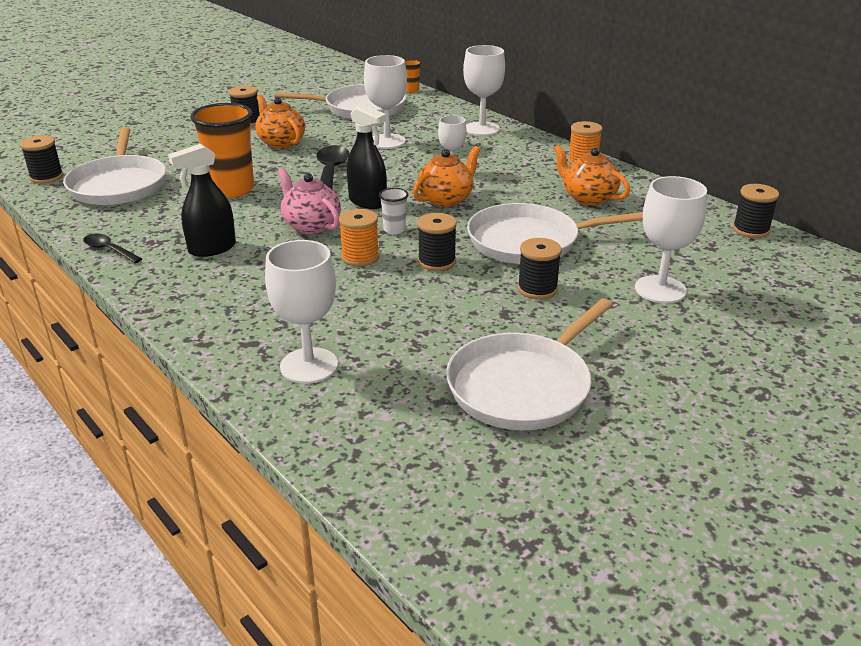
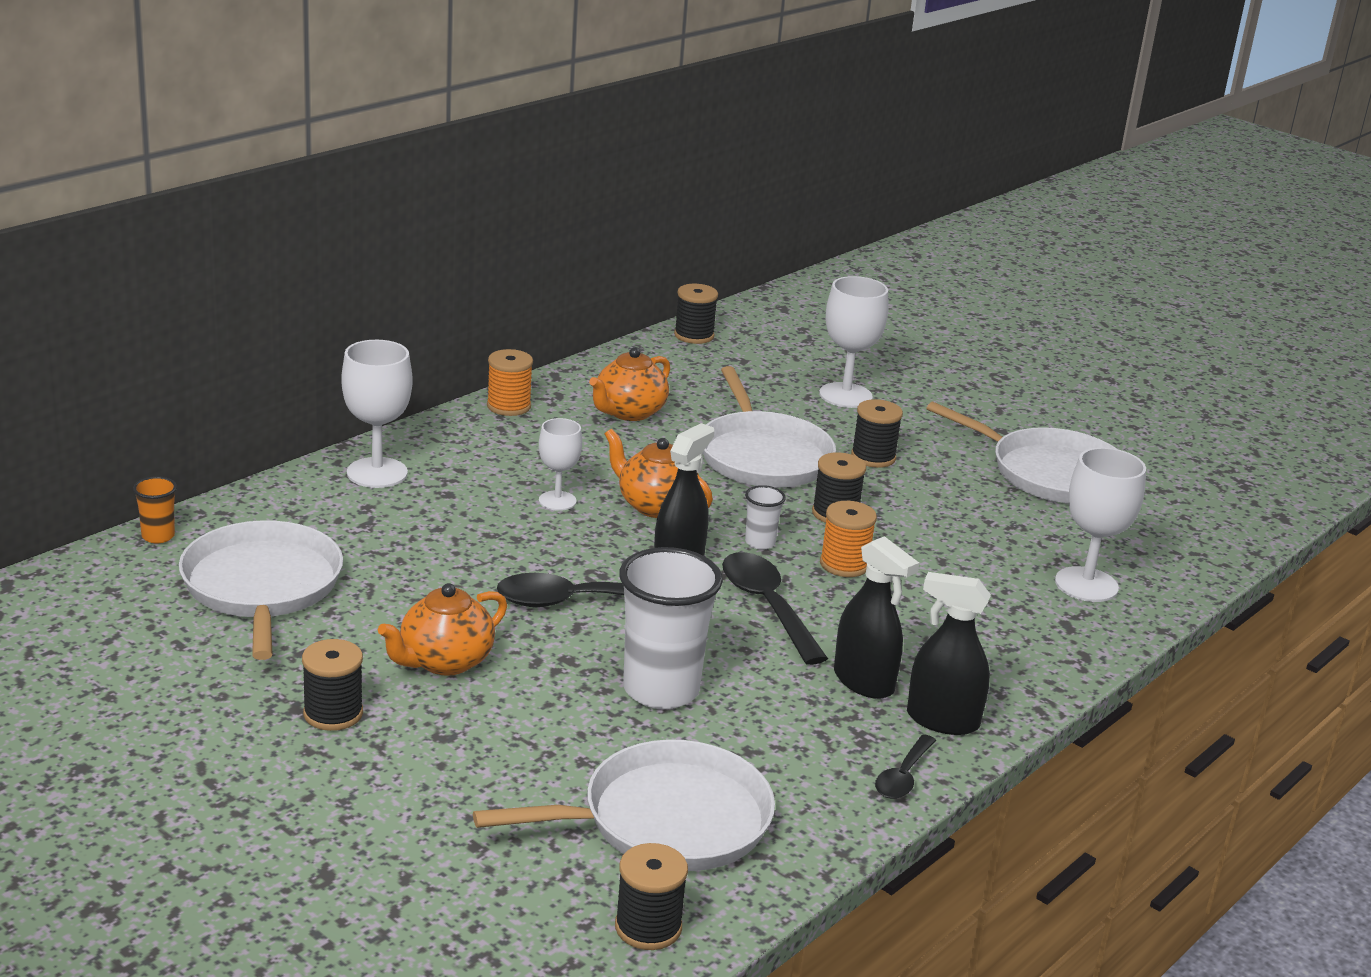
camera: 100 degrees left, 5 degrees down
orange cup [190,103,254,198] -> white cup [619,547,723,709]
pink teapot [278,168,341,234] -> black spoon [722,552,828,665]
white goblet [364,55,407,149] -> none
none -> black spray bottle [907,572,991,735]

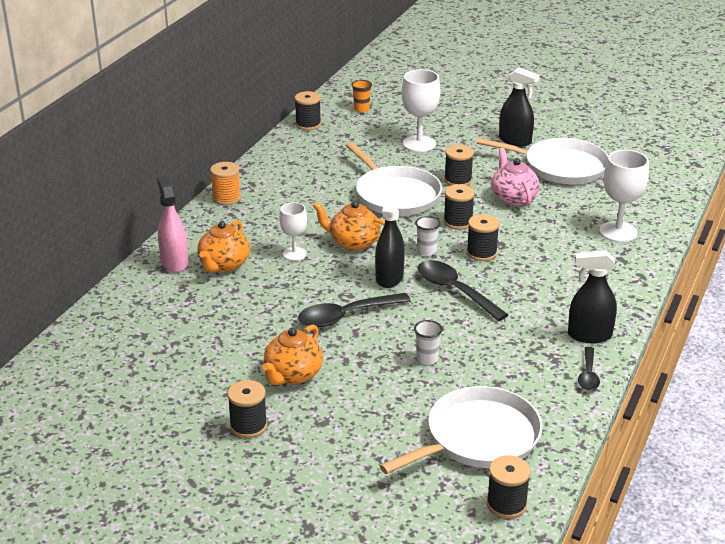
camera: 15 degrees left, 5 degrees up
orange cup [133,476,177,544] -> orange cup moved to [351,80,372,113]
white pan [179,520,343,660] -> none
white goblet [341,340,412,488] -> pink spray bottle [157,176,188,273]
orange teapot [589,347,670,421] -> orange teapot moved to [197,220,250,272]
white cup [619,547,723,709] -> white cup [414,320,443,365], size x0.46
orange spool [820,501,877,577] -> black spool [467,214,499,261]
black spray bottle [834,536,919,699] -> black spray bottle moved to [499,67,540,146]
none -> pink teapot [491,148,539,206]

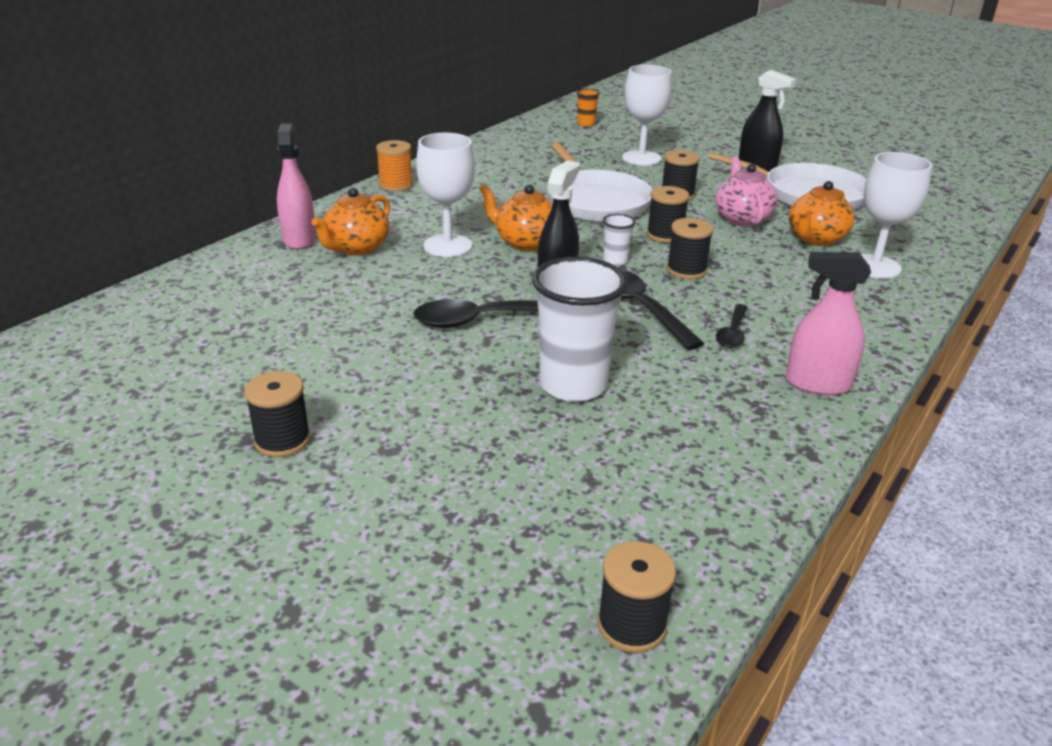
camera: 10 degrees right, 0 degrees up
orange teapot [262,325,323,385] -> orange teapot moved to [789,181,855,246]
white goblet [279,202,307,261] -> white goblet [416,133,475,257], size x1.61
black spool [295,91,321,130] -> none
white pan [380,386,542,474] -> none
white cup [414,320,443,365] -> white cup [532,257,627,402], size x2.18
black spray bottle [568,251,617,343] -> pink spray bottle [786,252,871,395]
black spoon [578,347,600,391] -> black spoon moved to [716,304,748,348]

